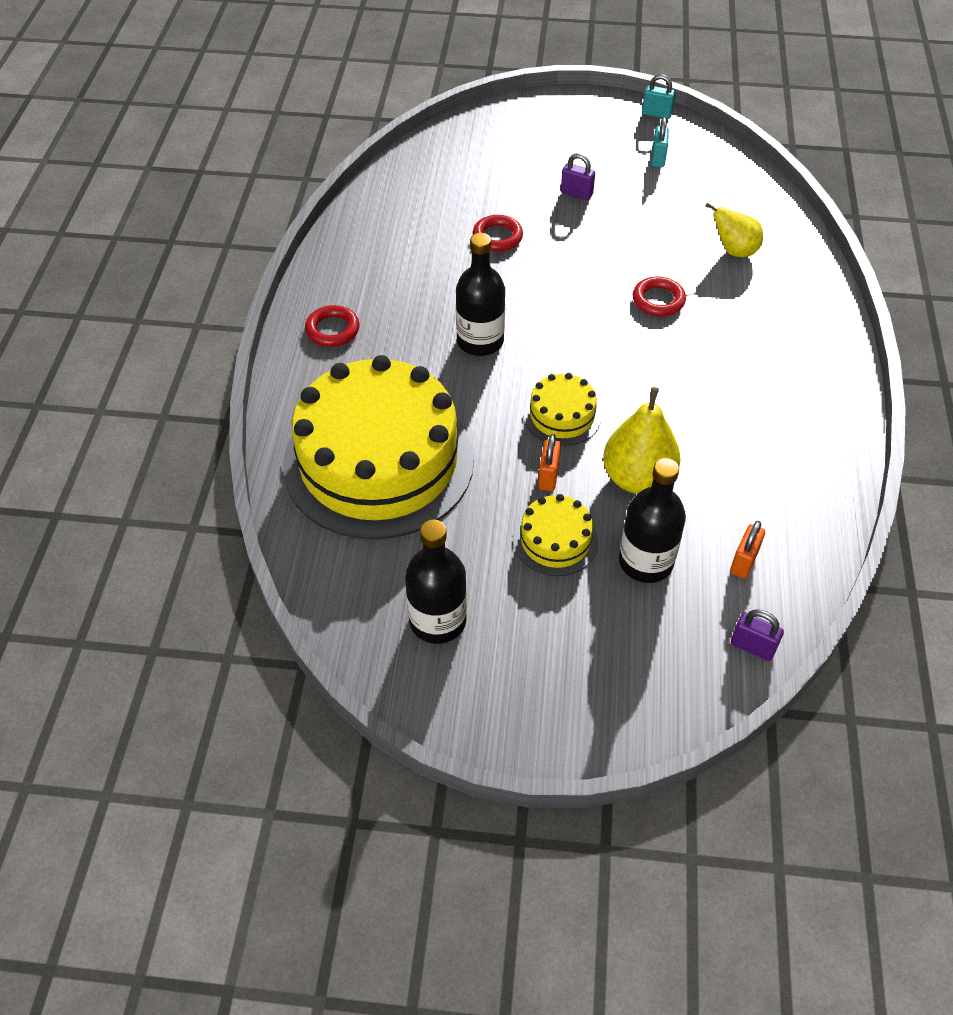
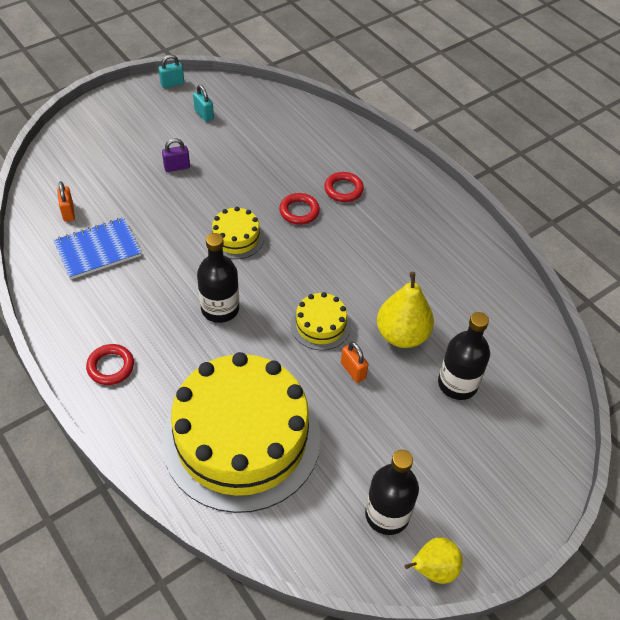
camera: 45 degrees left, 0 degrees up
red ring [473,215,523,251] -> red ring moved to [324,172,364,202]
yellow cake [513,494,599,576] -> yellow cake moved to [209,207,264,259]
yellow pear [705,203,763,257] -> yellow pear moved to [404,537,463,584]
orange padlock [730,521,765,579] -> orange padlock moved to [57,181,75,222]
purple padlock [731,609,784,661] -> none
none -> blue notebook [54,217,141,280]

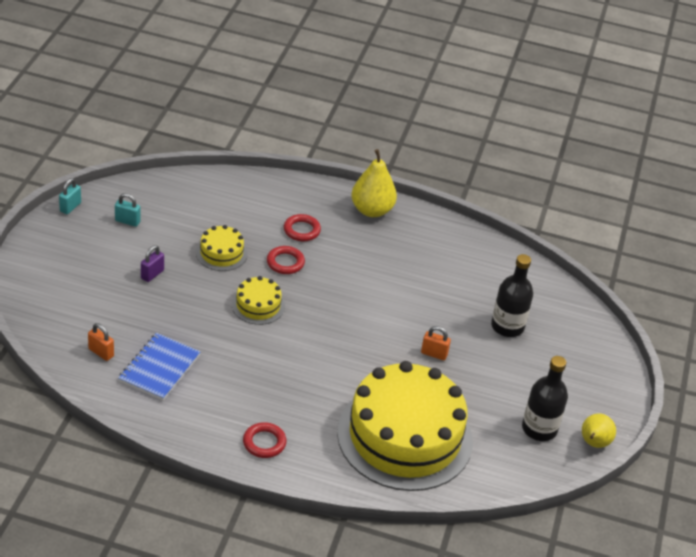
camera: 40 degrees left, 10 degrees down
black bottle [197,233,239,323] -> none
yellow cake [291,292,351,350] -> yellow cake moved to [196,225,248,271]
yellow pear [377,272,434,348] -> yellow pear moved to [351,149,397,217]

